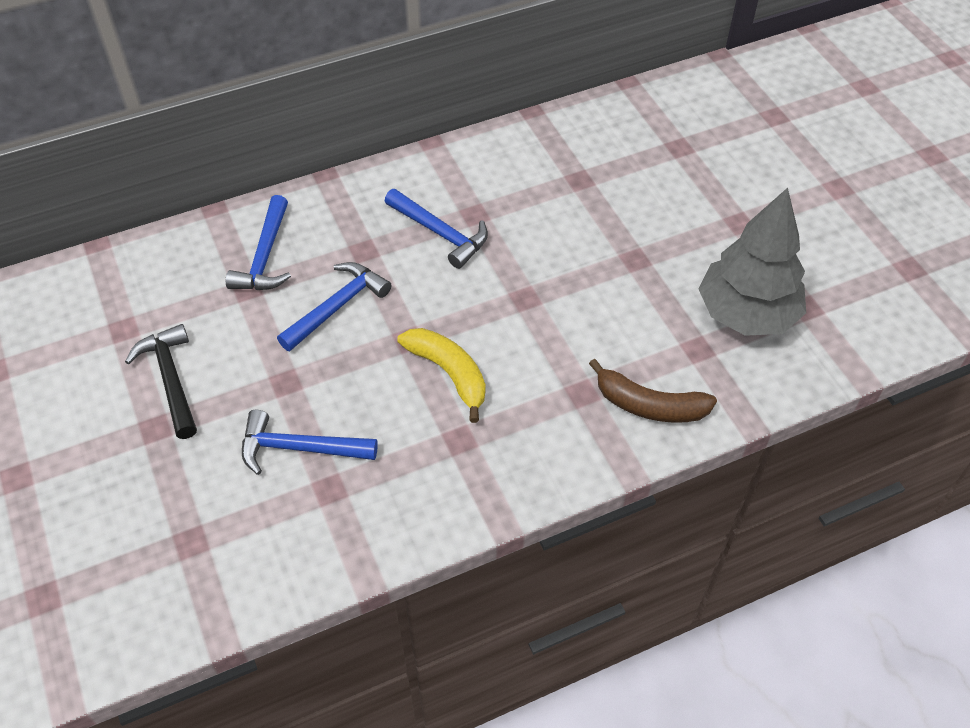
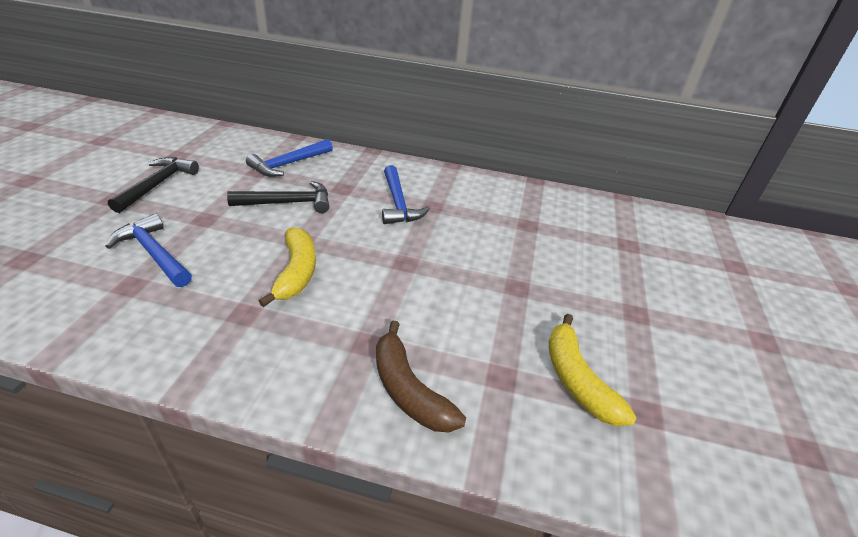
camera: 35 degrees right, 15 degrees down
blue hammer [277,262,392,351] -> black hammer [227,181,329,213]
grey tree [698,188,806,336] -> yellow banana [549,314,636,427]

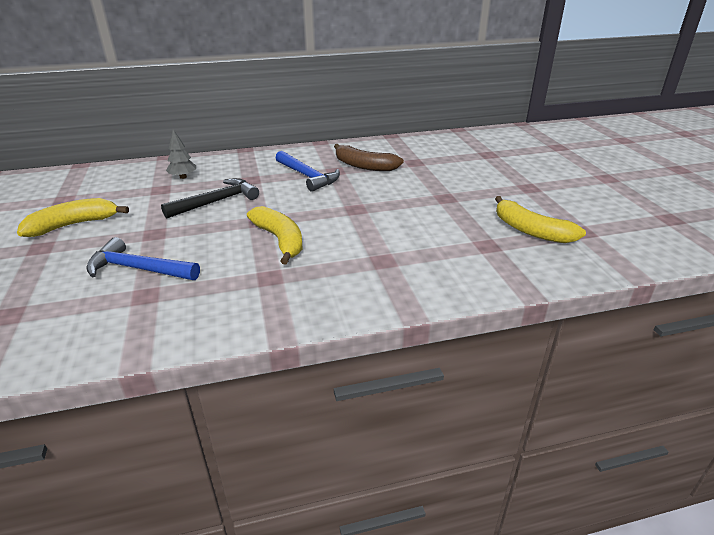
camera: 25 degrees left, 5 degrees down
black hammer [108,157,199,213] -> yellow banana [17,198,129,237]
blue hammer [246,139,333,177] -> grey tree [166,129,196,179]
brown banana [376,321,466,433] -> brown banana moved to [334,144,404,171]

